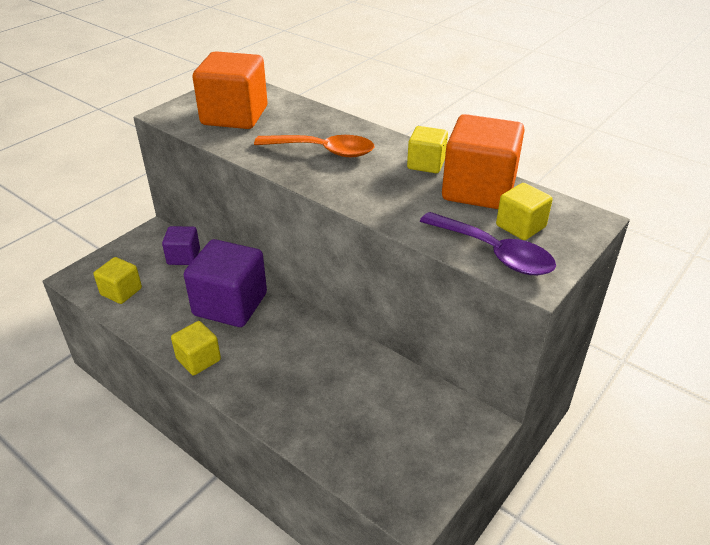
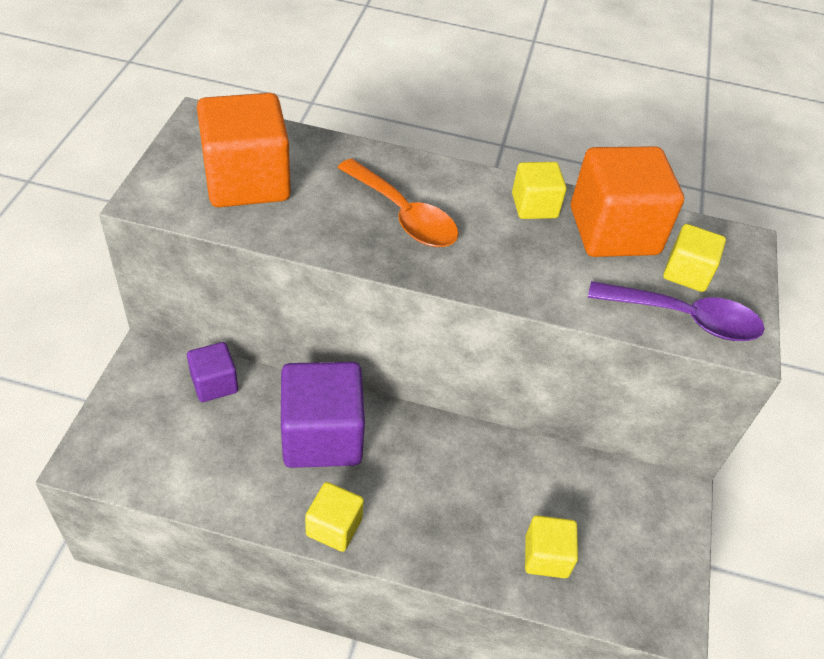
camera: 30 degrees left, 10 degrees up
yellow cube [94,257,142,304] -> yellow cube moved to [525,515,578,578]
orange spoon [254,135,374,157] -> orange spoon turned 60 degrees clockwise [337,158,459,247]

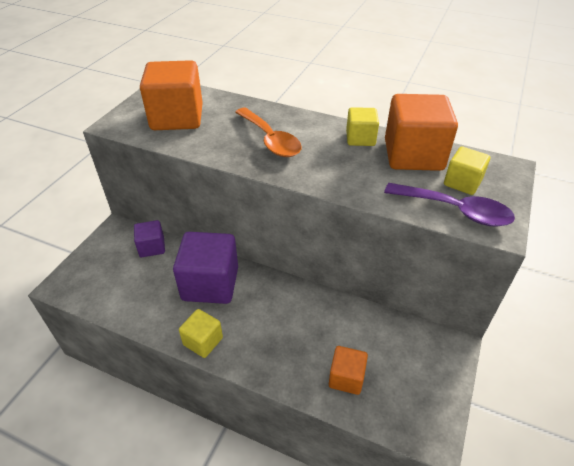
camera: 15 degrees right, 5 degrees down
yellow cube [525,515,578,578] -> orange cube [329,346,368,395]

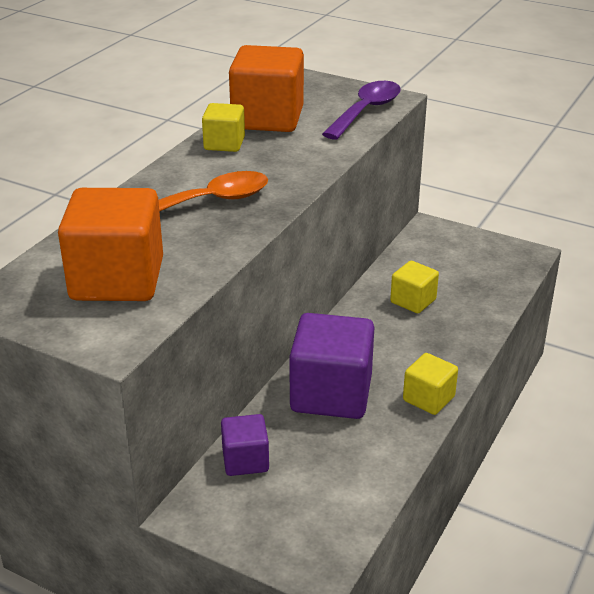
camera: 85 degrees left, 10 degrees down
orange cube [329,346,368,395] -> none
yellow cube [444,146,490,195] -> yellow cube moved to [390,261,439,313]

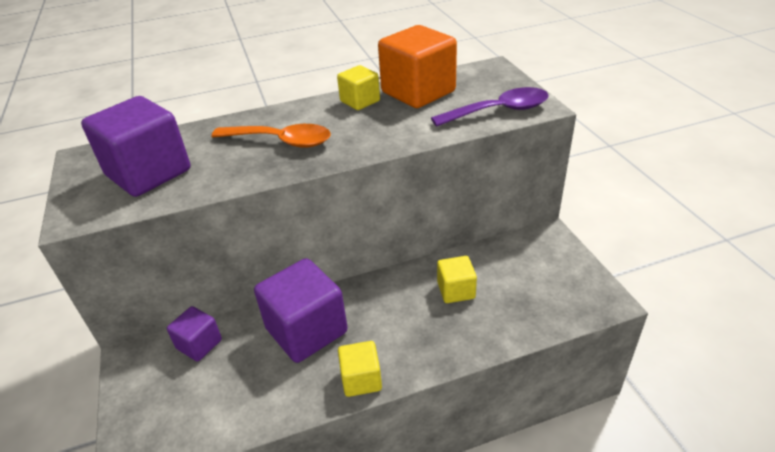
camera: 45 degrees right, 5 degrees up
orange cube [58,188,163,301] -> purple cube [81,96,190,197]

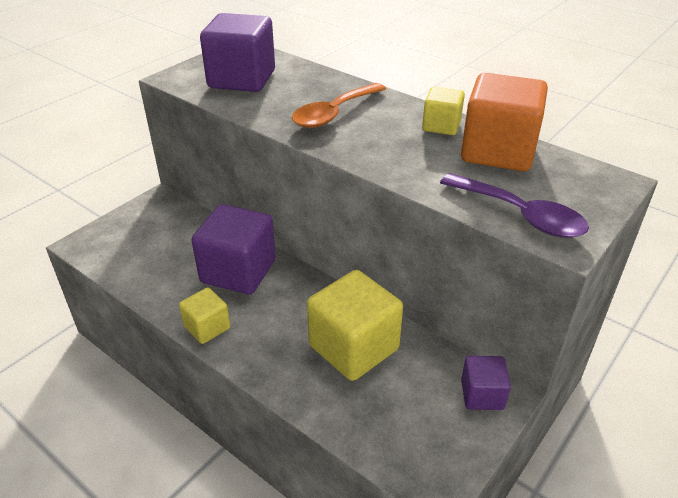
camera: 55 degrees right, 0 degrees up
purple cube [167,306,222,362] -> purple cube moved to [461,356,511,410]
orange spoon [212,124,331,148] -> orange spoon turned 60 degrees clockwise [292,83,386,128]
yellow cube [437,256,477,303] -> yellow cube [307,270,403,381], size x1.87

